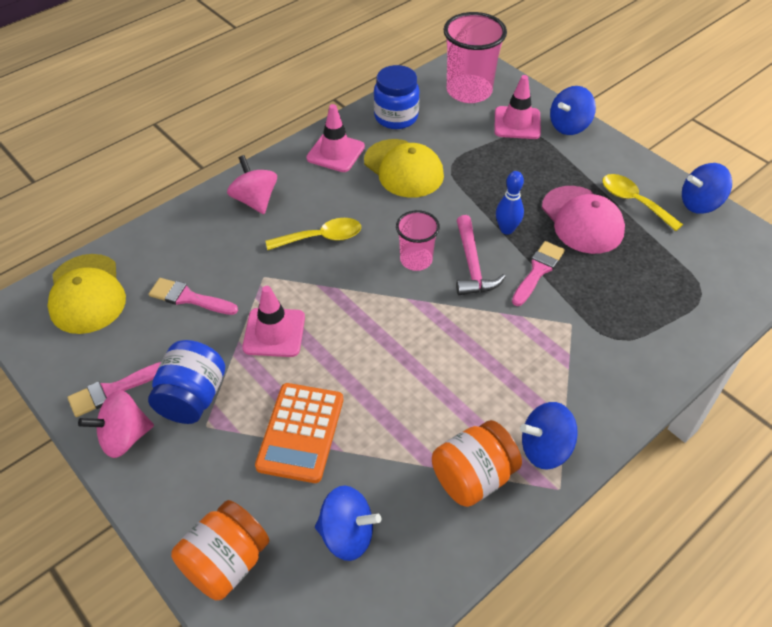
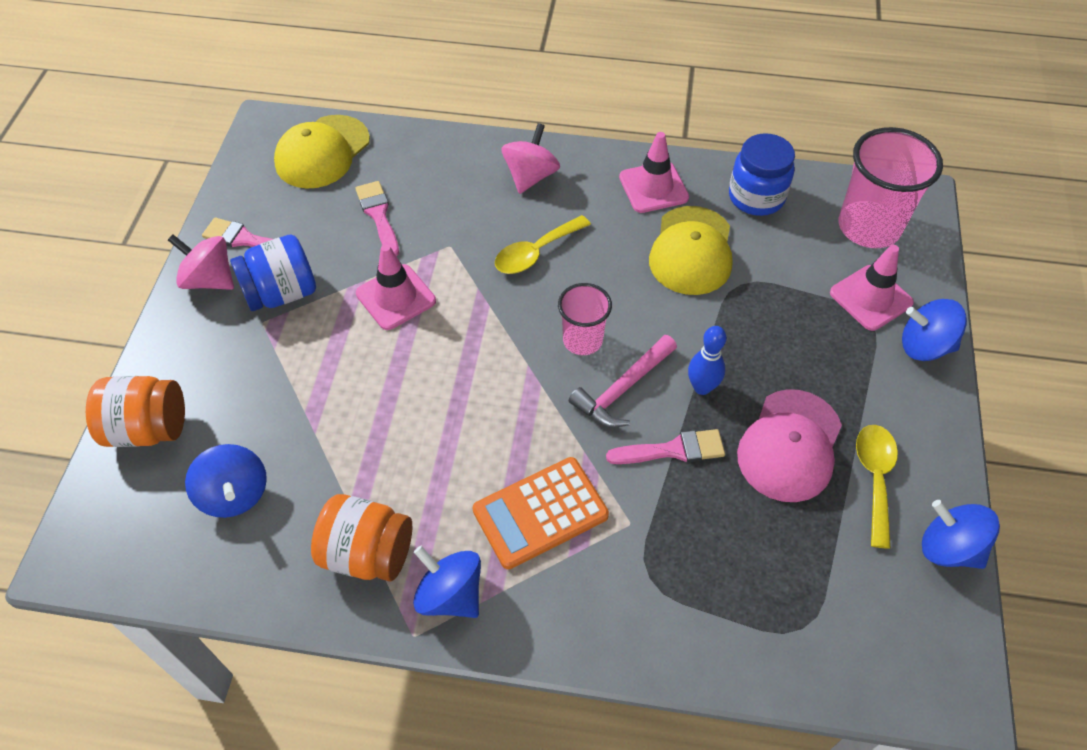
camera: 50 degrees right, 5 degrees up
orange calculator [255,383,343,483] -> orange calculator moved to [473,457,609,569]
yellow spoon [266,218,361,250] -> yellow spoon turned 105 degrees clockwise [495,215,591,274]

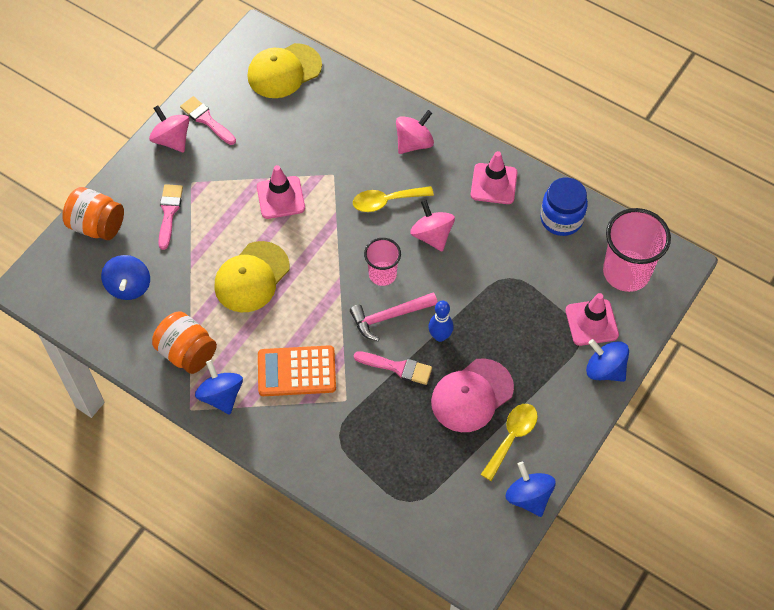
camera: 25 degrees right, 5 degrees up
blue jar [230,235,316,311] -> none
pink brush [355,181,399,256] -> pink brush moved to [158,184,183,250]
yellow cap [649,206,732,295] -> yellow cap moved to [214,241,290,312]
none -> pink spinning top [410,200,455,251]

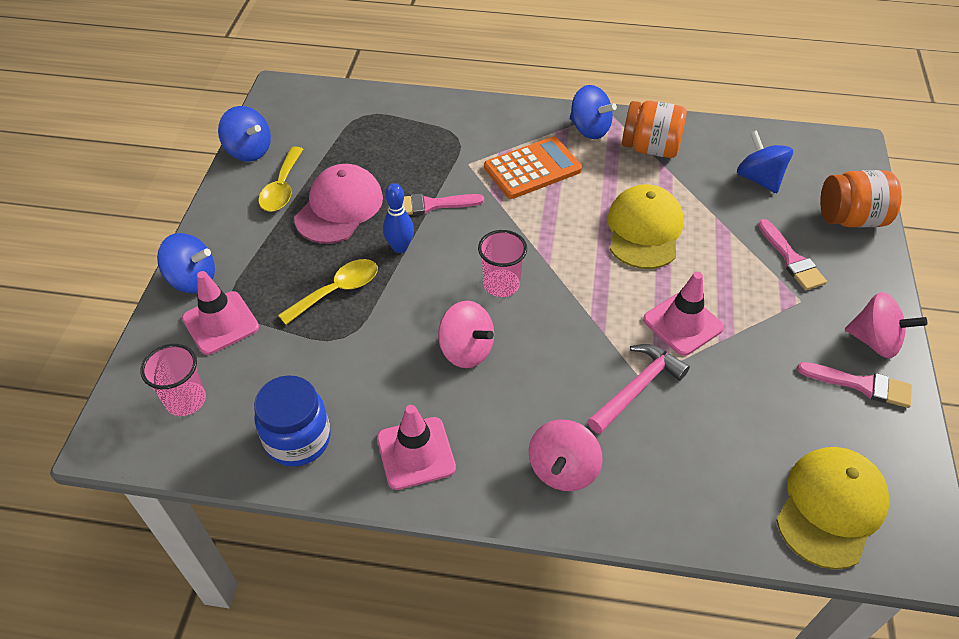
camera: 155 degrees right, 10 degrees down
pink hammer [350,292,438,341] -> pink hammer moved to [587,344,690,434]
yellow spoon [353,186,434,212] -> yellow spoon moved to [278,259,378,325]
pink cup [603,208,671,292] -> pink cup [140,344,206,416], size x0.58

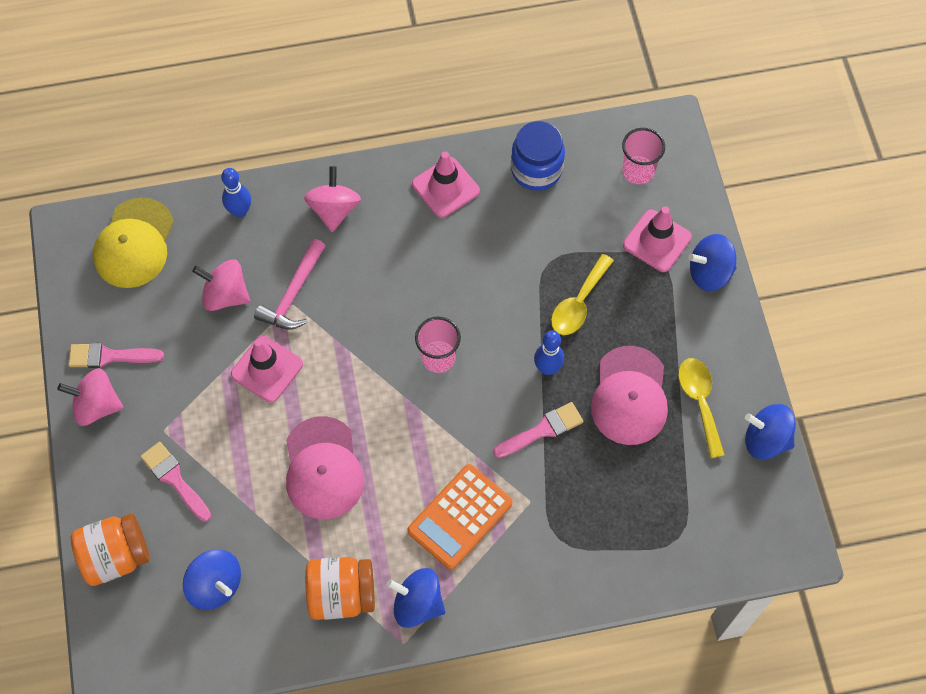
camera: 160 degrees right, 15 degrees up
pink spinning top [438,301,494,368] -> pink spinning top moved to [192,259,250,311]
yellow cap [608,184,684,269] -> pink cap [286,416,364,519]
none -> blue bowling pin [221,168,251,217]

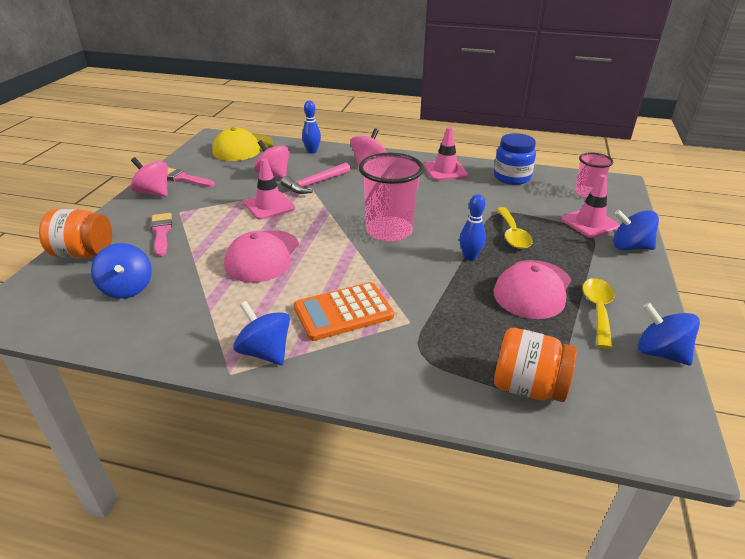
camera: 25 degrees right, 30 degrees down
orange jar [305,557,375,620] -> orange jar moved to [494,328,577,402]
pink cup [415,317,461,373] -> pink cup [359,153,424,242], size x1.71
pink brush [493,402,584,458] -> none
yellow spoon [551,254,614,335] -> yellow spoon turned 60 degrees counterclockwise [497,207,533,249]

